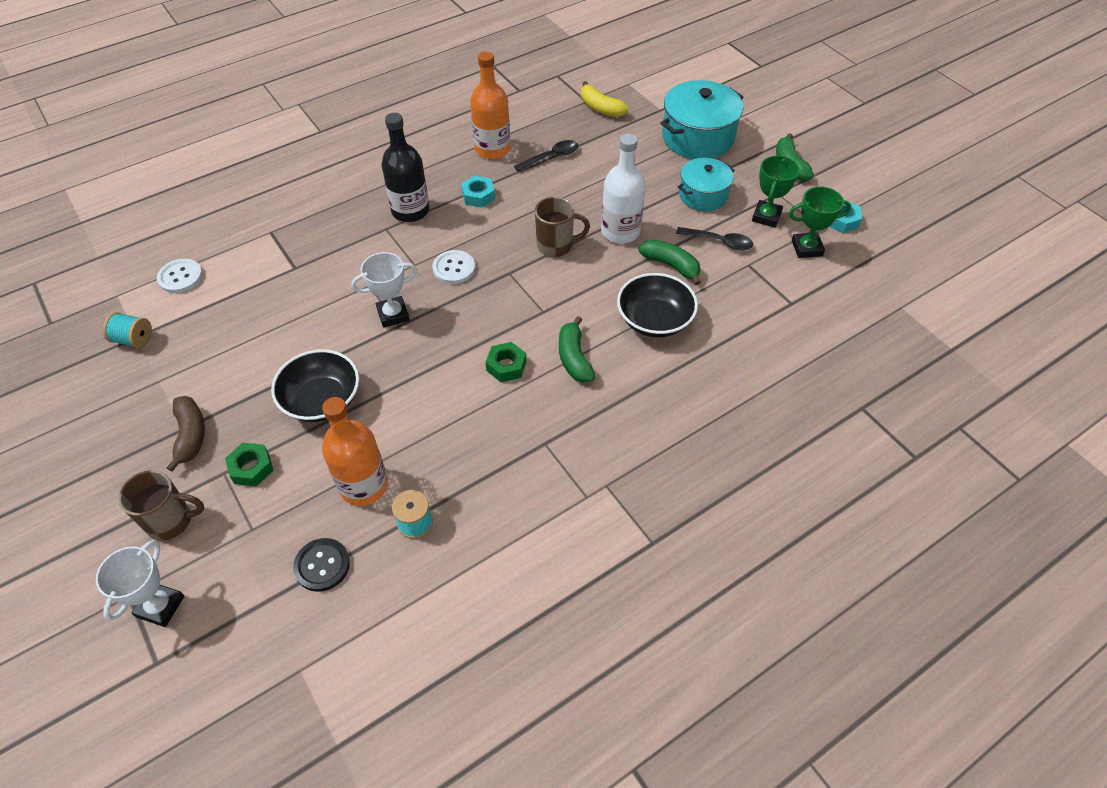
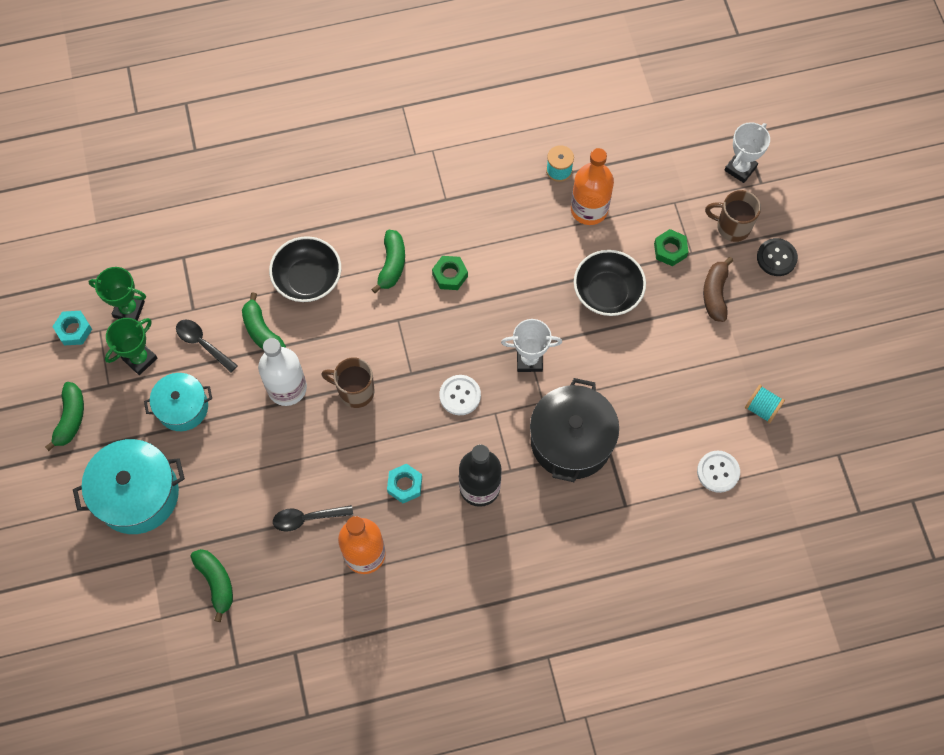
camera: 160 degrees left, 15 degrees up
black button [293,538,350,592] -> black button moved to [757,238,798,276]
yellow banana [581,81,629,118] -> green banana [191,549,233,622]
none -> black pot [530,378,619,482]

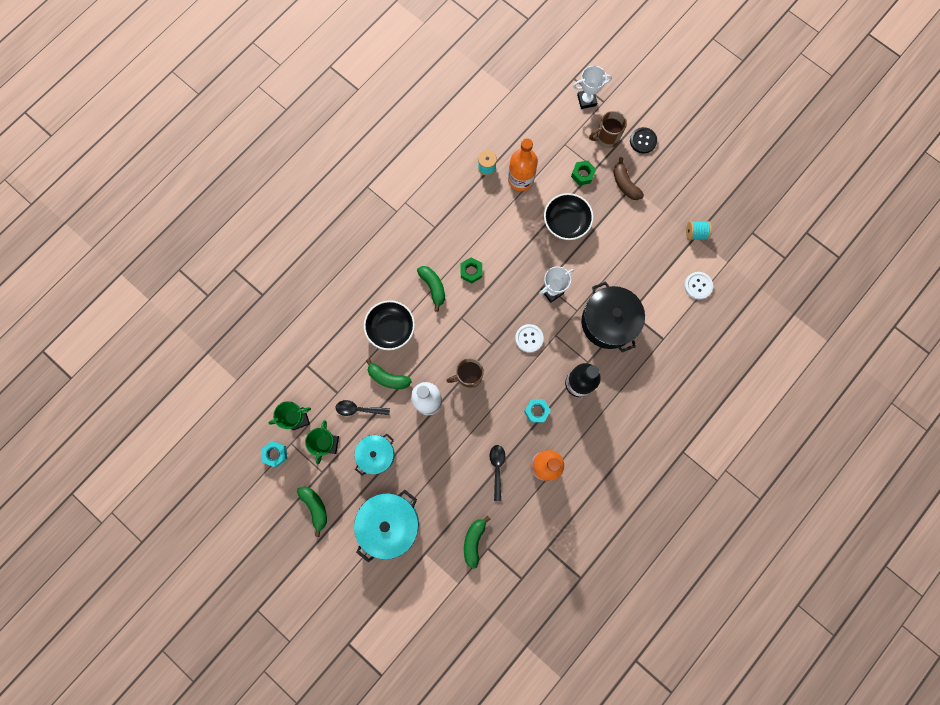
camera: 35 degrees left, 10 degrees up
green banana [191,549,233,622] -> green banana turned 105 degrees counterclockwise [464,516,490,569]
black spoon [273,505,353,532] -> black spoon turned 135 degrees clockwise [489,445,505,501]
white trophy [724,122,770,183] -> white trophy turned 75 degrees clockwise [573,66,612,109]

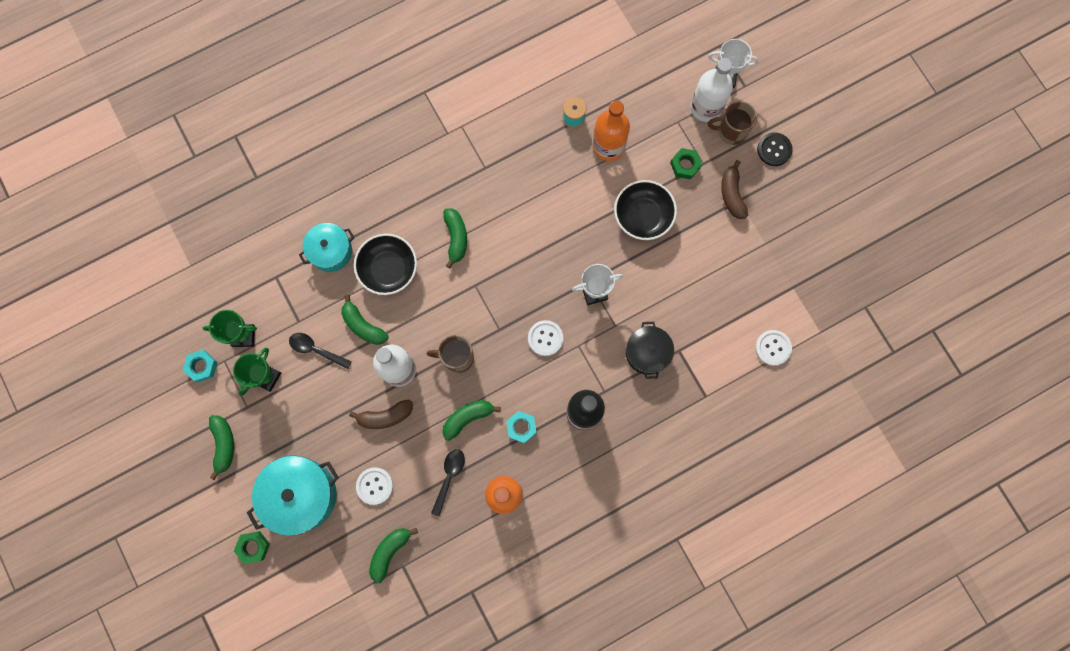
camera: 20 degrees right, 0 degrees up
turquoise pot [354,434,395,476] -> turquoise pot moved to [299,223,354,272]
green nut [460,257,482,284] -> green nut moved to [234,531,270,564]
black pot [581,281,645,352] -> black pot [626,322,674,379], size x0.63
turquoise spool [686,221,712,240] -> none
none -> brown banana [349,399,413,429]
none -> white button [356,467,393,505]
none -> green banana [442,400,501,441]
none -> white bottle [690,58,733,122]

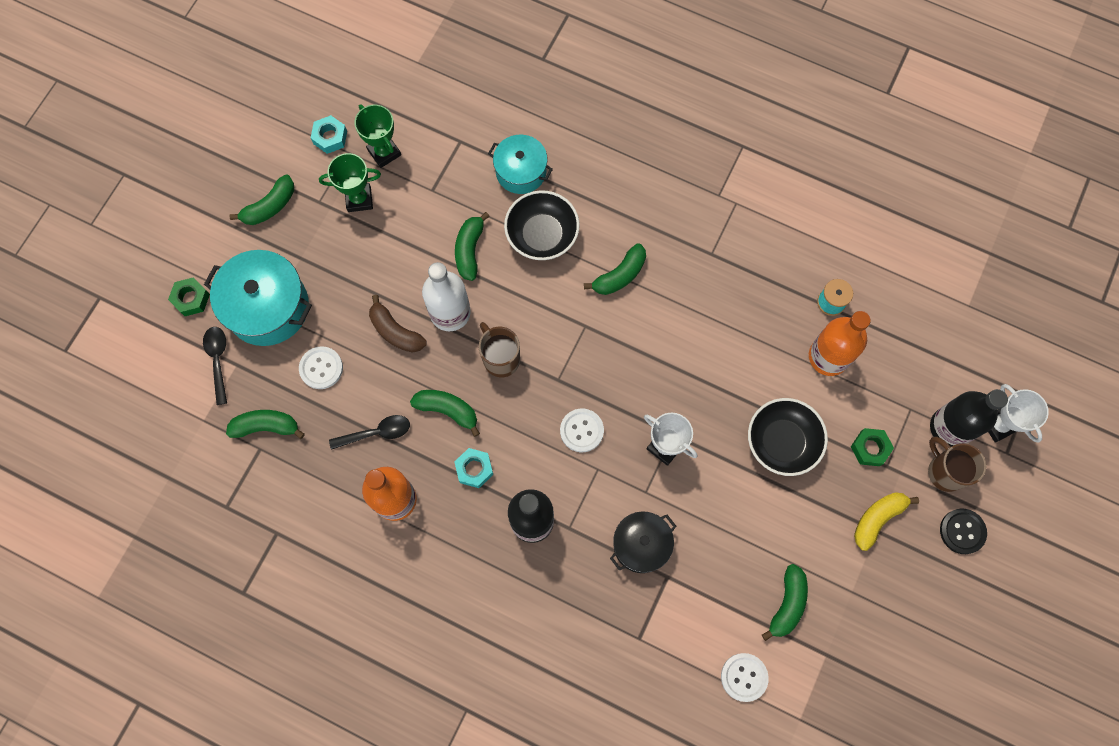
camera: 55 degrees right, 5 degrees down
black spoon [289,333,352,369] -> black spoon moved to [203,327,227,405]
white bottle [690,58,733,122] -> black bottle [930,389,1008,447]
brown banana [721,160,748,219] -> yellow banana [854,492,919,551]
none -> green banana [762,564,808,641]

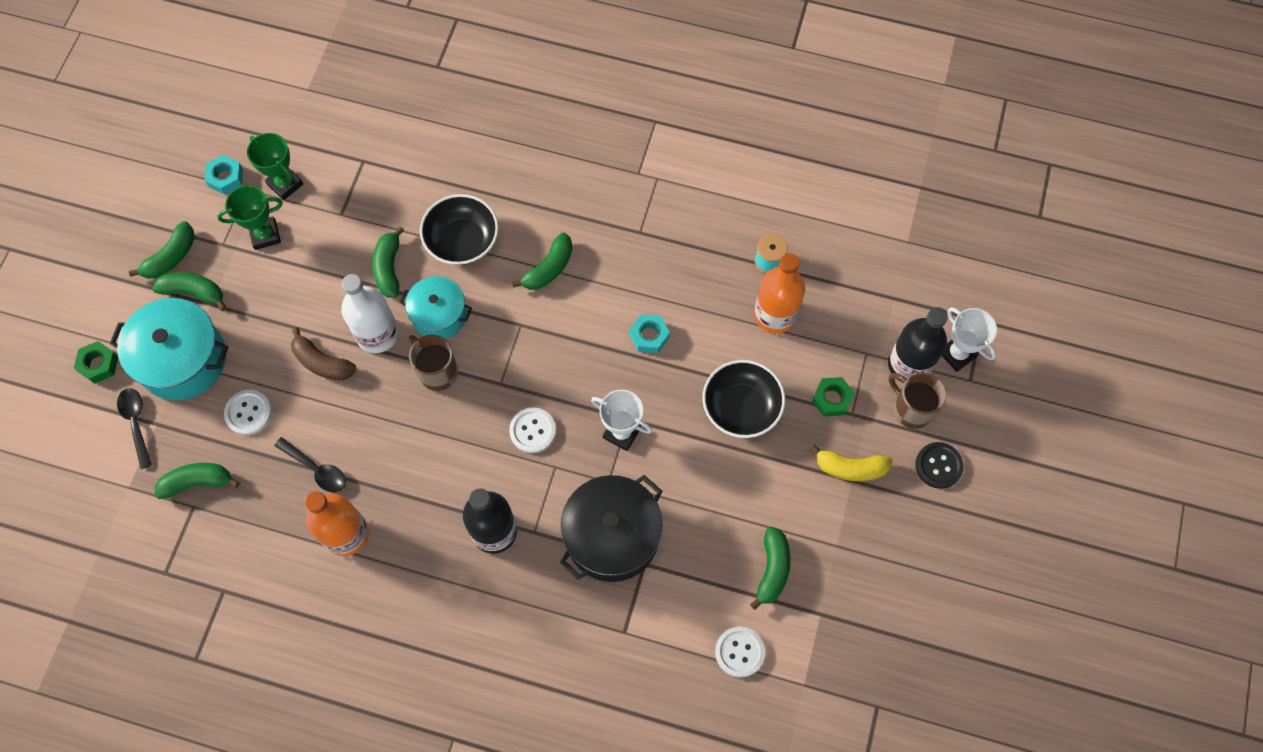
camera: 10 degrees left, 5 degrees down
black spoon [329,415,410,450] -> black spoon turned 60 degrees clockwise [274,437,346,492]
green banana [410,390,480,437] -> green banana moved to [152,272,226,311]
turquoise nut [454,448,493,488] -> turquoise nut moved to [630,314,670,353]
turquoise pot [488,135,553,194] -> turquoise pot moved to [399,276,472,339]
black pot [610,511,676,573] -> black pot [560,475,663,582], size x1.58
yellow banana [854,492,919,551] -> yellow banana turned 120 degrees counterclockwise [810,445,893,481]

